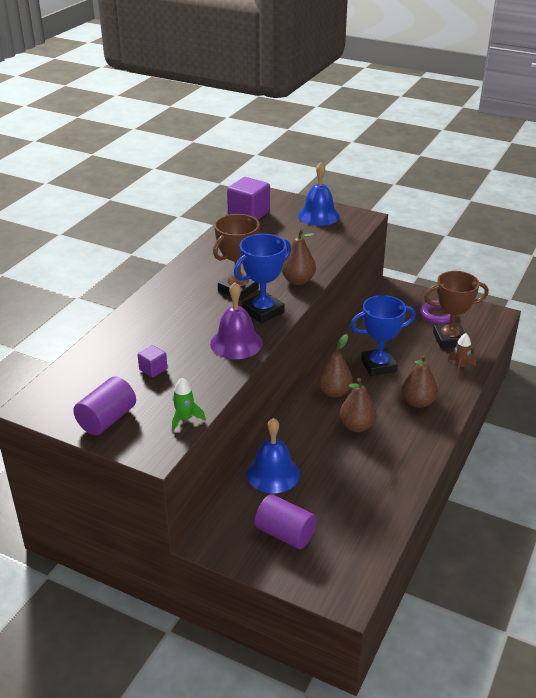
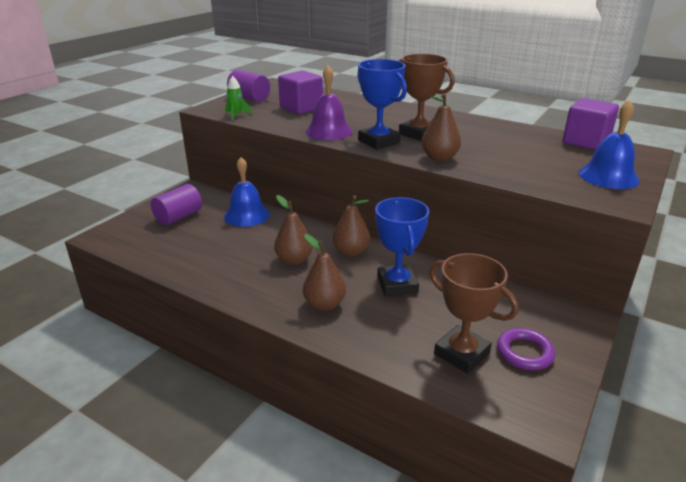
camera: 95 degrees right, 5 degrees down
purple cube [138,345,167,378] -> purple cube [278,70,323,114], size x1.98
brown trophy [424,271,489,348] -> brown trophy turned 45 degrees counterclockwise [429,253,518,374]
brown rocket [448,333,476,377] -> none

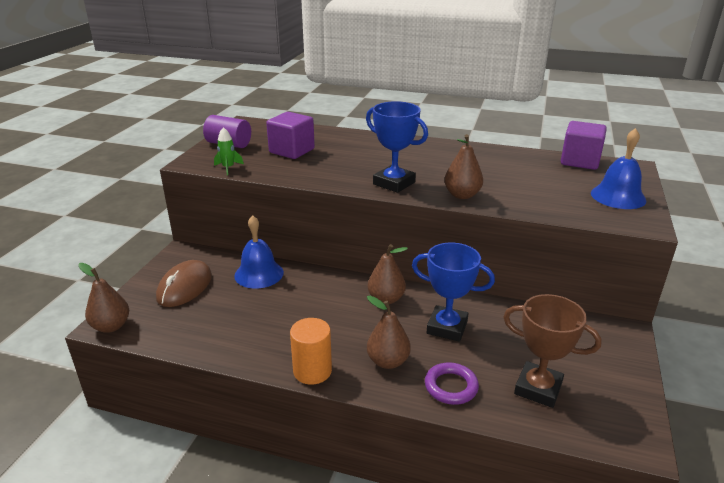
camera: 15 degrees left, 0 degrees up
purple cylinder [151,184,202,225] -> brown mouse [156,260,212,307]
brown pear [274,195,313,265] -> brown pear moved to [78,263,129,333]
purple bell [305,66,353,140] -> none
blue trophy [375,197,429,296] -> blue trophy turned 45 degrees counterclockwise [412,243,495,342]
brown trophy [398,54,455,141] -> none
purple ring [497,328,555,370] -> purple ring moved to [425,362,479,405]
none -> orange cylinder [290,318,332,385]

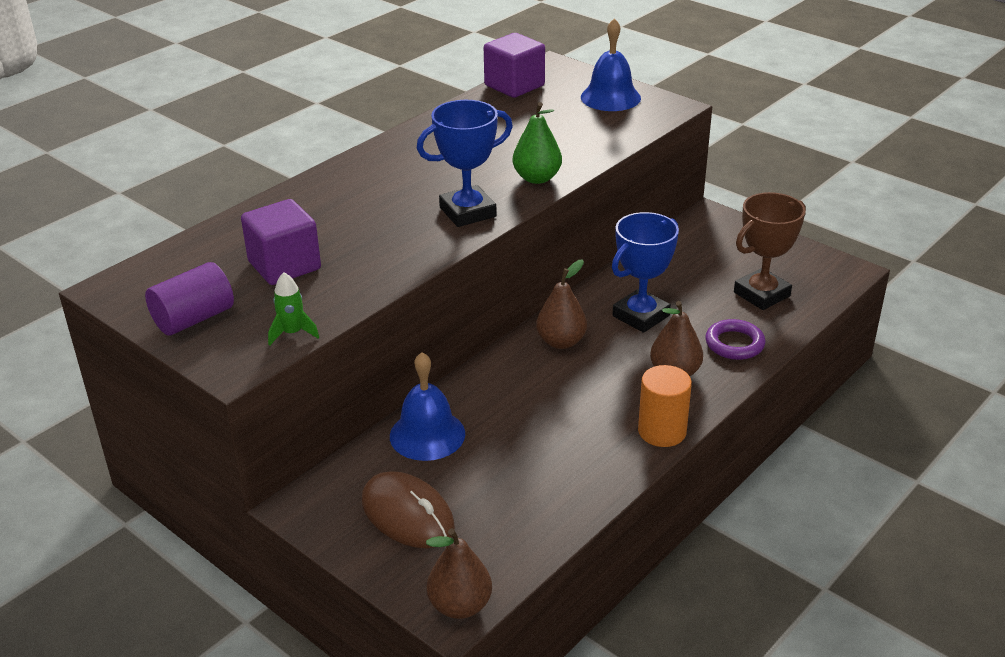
camera: 65 degrees left, 5 degrees up
brown pear [444,134,483,199] -> green pear [513,102,562,184]

